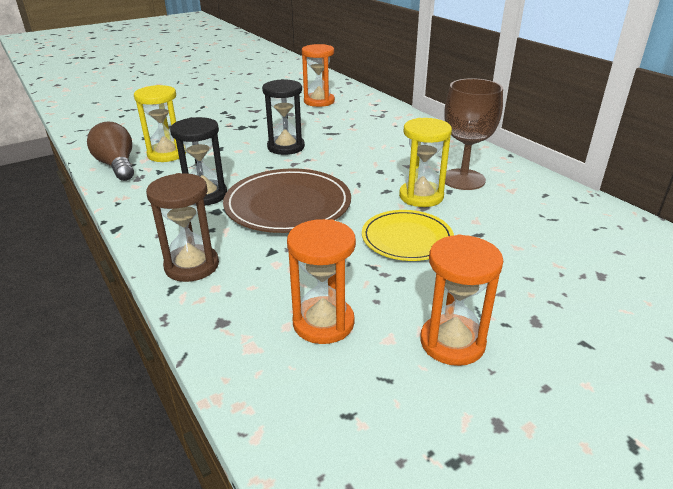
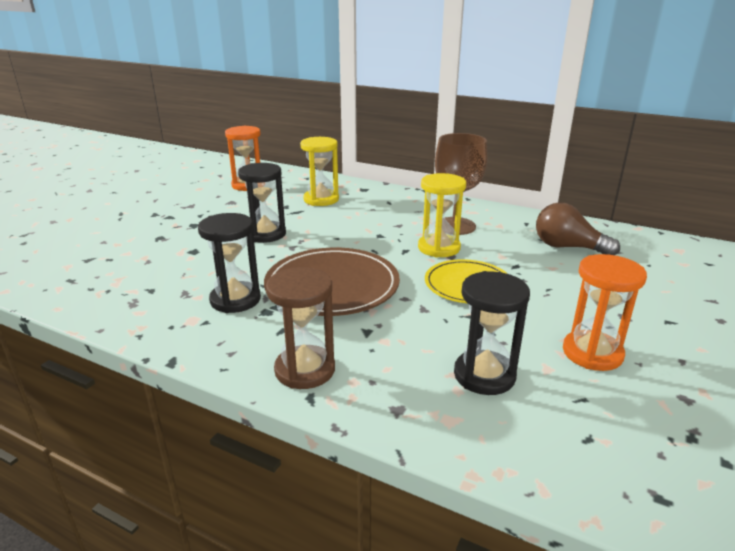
camera: 30 degrees left, 5 degrees down
brown light bulb [87,121,134,181] -> brown light bulb moved to [536,202,620,255]
yellow hourglass [134,85,186,162] -> yellow hourglass moved to [300,137,339,206]
orange hourglass [287,219,356,344] -> black hourglass [454,271,530,395]

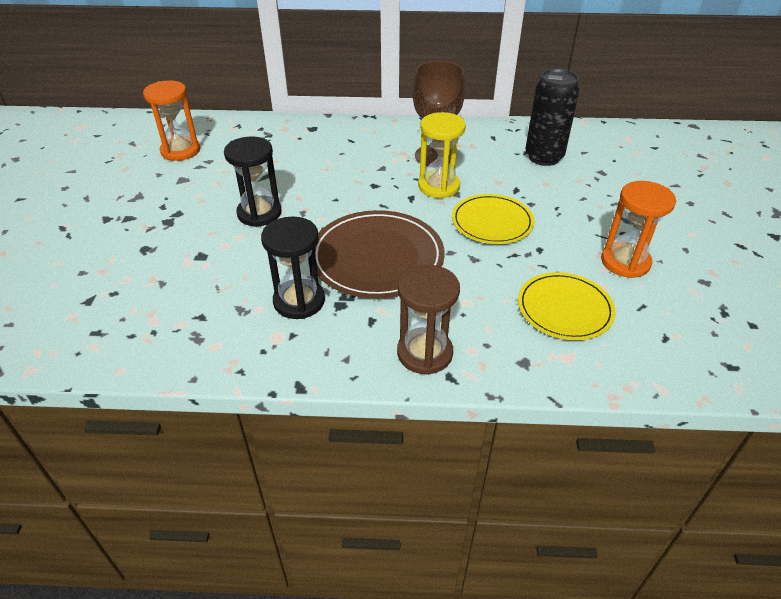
camera: 25 degrees left, 15 degrees up
yellow hourglass [300,137,339,206] -> none
black hourglass [454,271,530,395] -> yellow plate [518,272,616,340]
brown light bulb [536,202,620,255] -> black can [525,69,580,166]

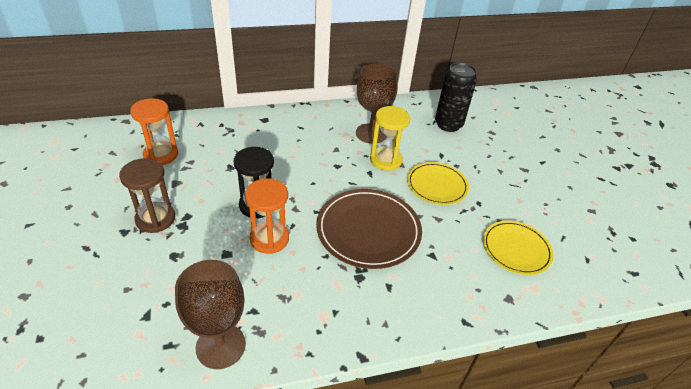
camera: 20 degrees left, 0 degrees up
black hourglass [261,216,325,319] -> none
brown hourglass [397,265,460,375] -> brown hourglass moved to [119,158,175,233]
orange hourglass [601,181,676,278] -> orange hourglass moved to [245,178,289,254]
none -> brown goblet [175,260,246,369]

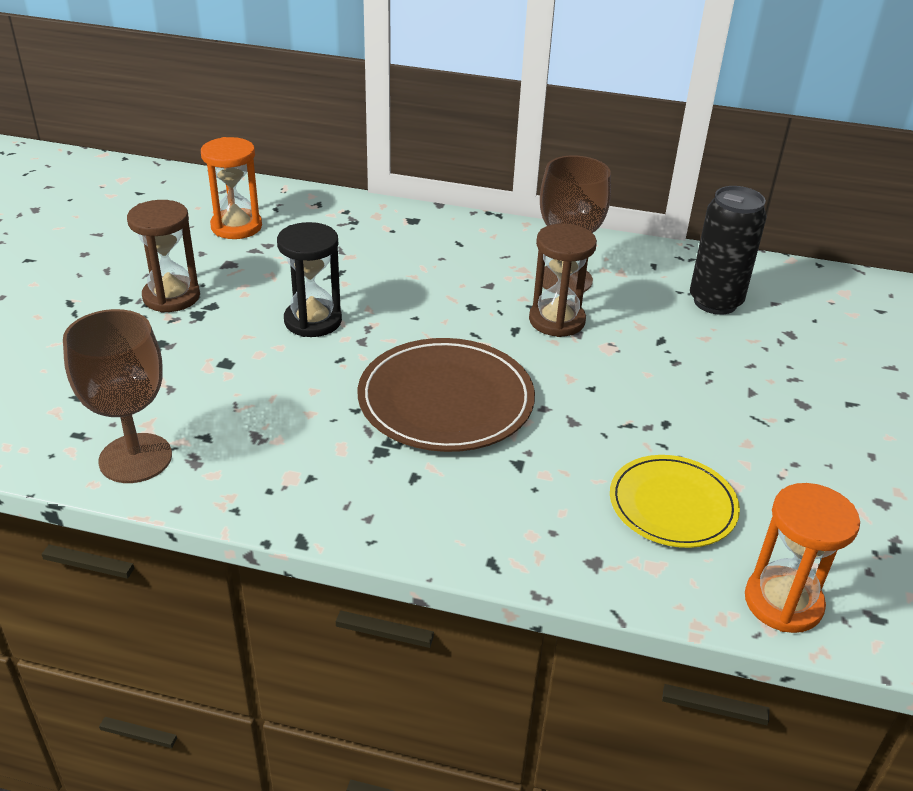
camera: 30 degrees right, 5 degrees down
orange hourglass [245,178,289,254] -> orange hourglass moved to [745,483,860,633]
yellow hourglass [370,106,410,171] -> brown hourglass [529,223,597,337]
yellow plate [407,162,469,205] -> none

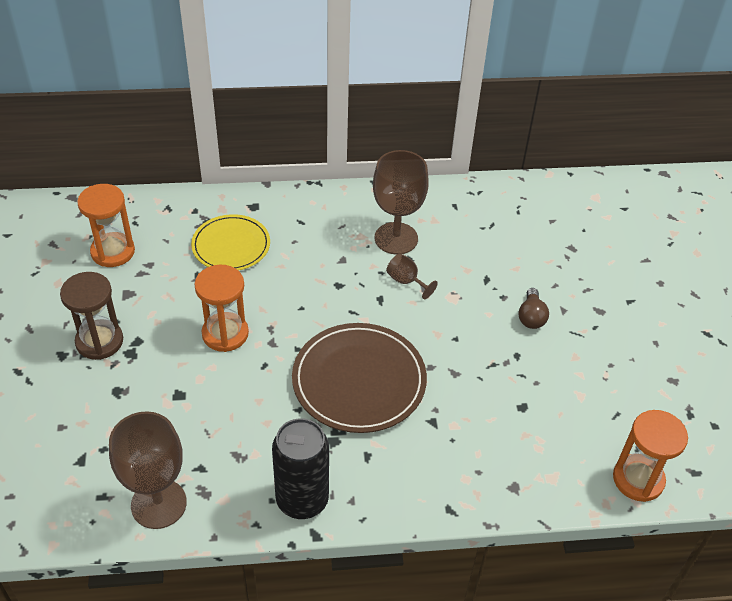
camera: 20 degrees left, 10 degrees up
black hourglass [277,222,342,337] -> orange hourglass [194,265,249,352]
brown hourglass [529,223,597,337] -> brown goblet [386,253,438,299]
yellow plate [610,455,740,548] -> yellow plate moved to [191,214,270,271]
black can [690,186,767,315] -> black can moved to [272,418,329,519]
none -> brown light bulb [519,288,549,329]

